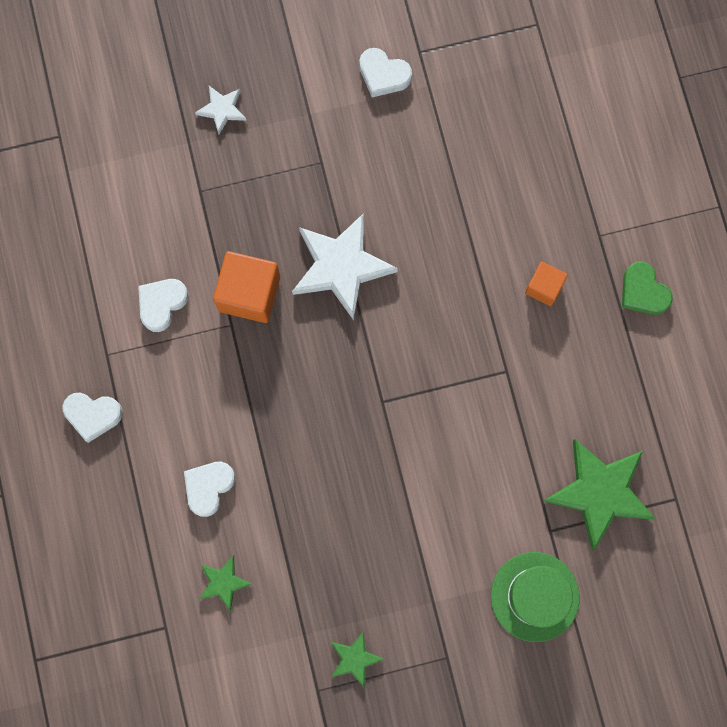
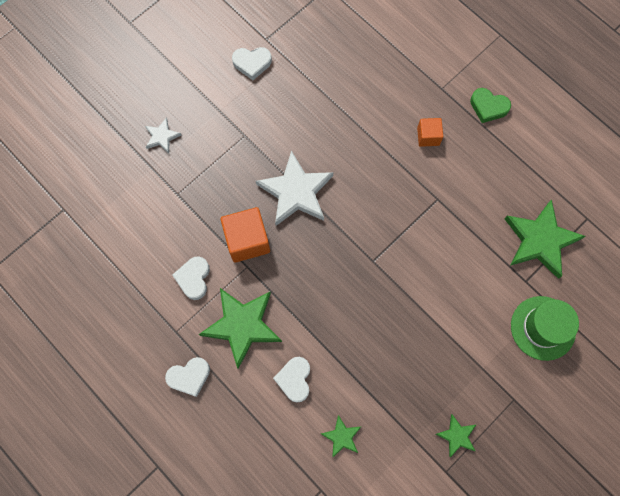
camera: 30 degrees left, 5 degrees down
none -> green star [199,288,282,369]

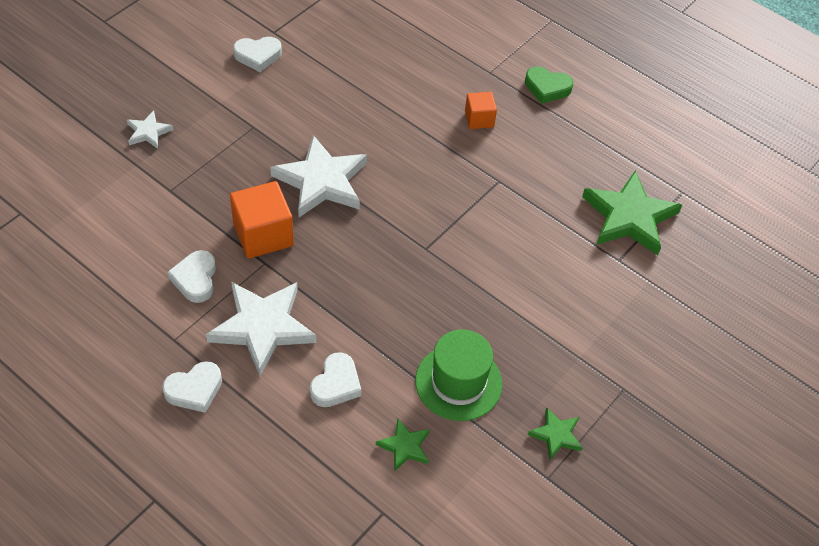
camera: 10 degrees left, 20 degrees down
green star [199,288,282,369] -> white star [206,282,316,376]
white heart [273,357,310,403] -> white heart turned 150 degrees counterclockwise [310,352,361,407]
green hat [511,296,579,361] -> green hat moved to [415,330,502,421]

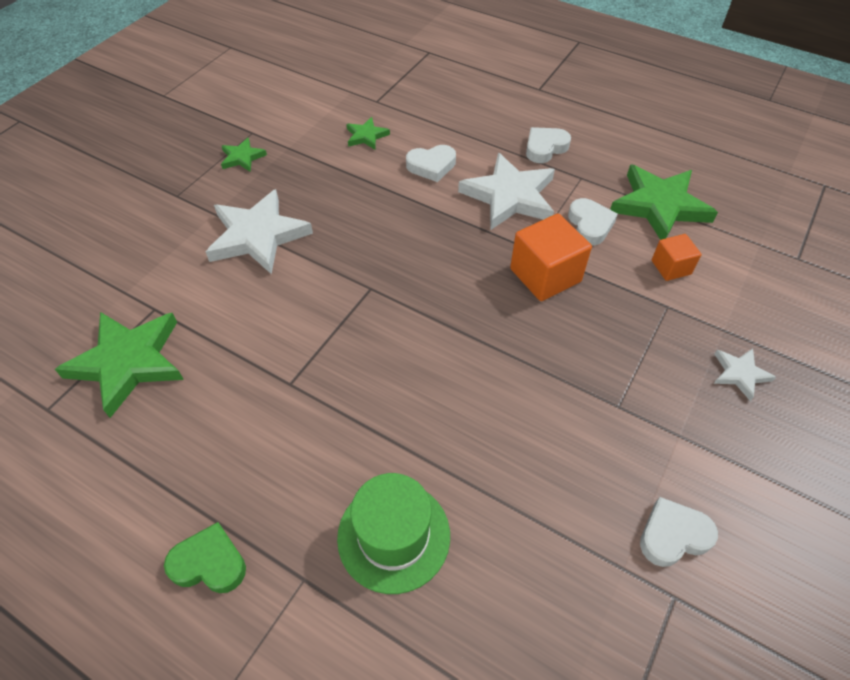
camera: 175 degrees right, 0 degrees up
white star [270,135,367,217] -> white star moved to [206,189,313,274]
white heart [310,352,361,407] -> white heart turned 120 degrees counterclockwise [406,145,456,182]
green hat [415,330,502,421] -> green hat moved to [337,473,450,594]
orange cube [465,92,497,129] -> orange cube moved to [652,234,702,281]
none -> green star [610,164,718,240]

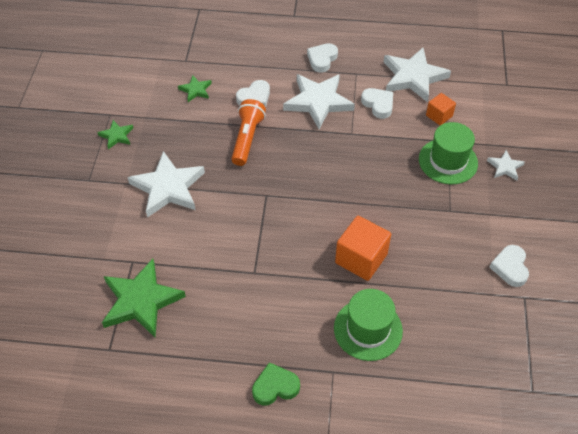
camera: 25 degrees left, 0 degrees up
orange cube [510,213,592,301] -> orange cube moved to [335,216,391,281]
green star [610,164,718,240] -> white star [384,48,451,102]
white heart [640,497,718,567] -> white heart turned 45 degrees counterclockwise [489,245,529,287]
none -> orange flashlight [231,99,266,166]
none -> green hat [419,122,478,184]

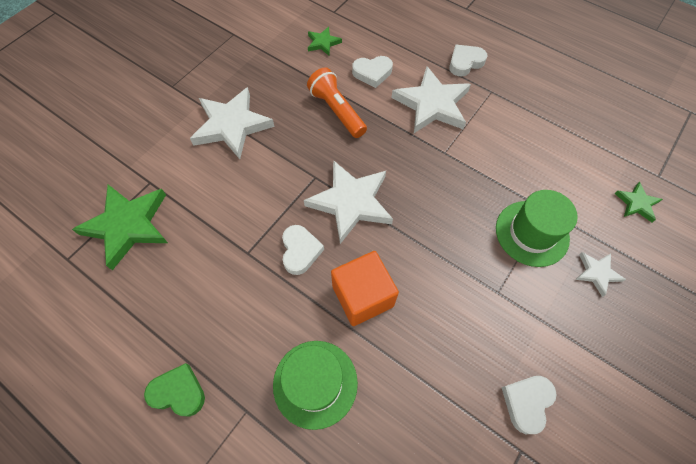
camera: 30 degrees right, 10 degrees up
green star [97,120,133,149] -> green star moved to [615,182,663,222]
orange flashlight [231,99,266,166] -> orange flashlight turned 75 degrees counterclockwise [307,67,367,138]
white heart [361,88,393,119] -> white heart moved to [282,225,324,275]
white star [384,48,451,102] -> white star moved to [304,160,393,244]
orange cube [426,93,456,125] -> none

